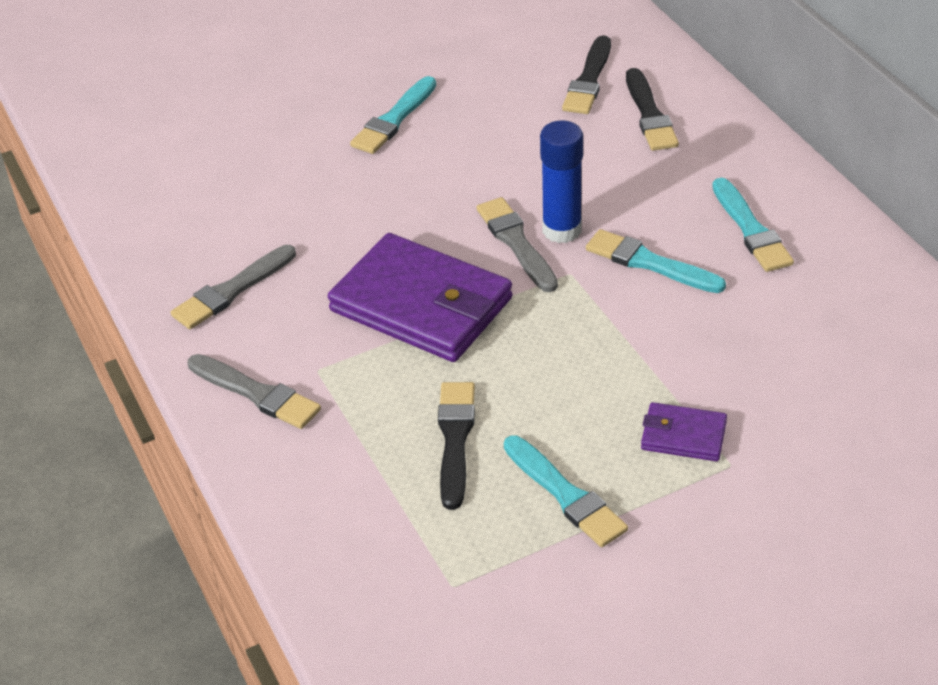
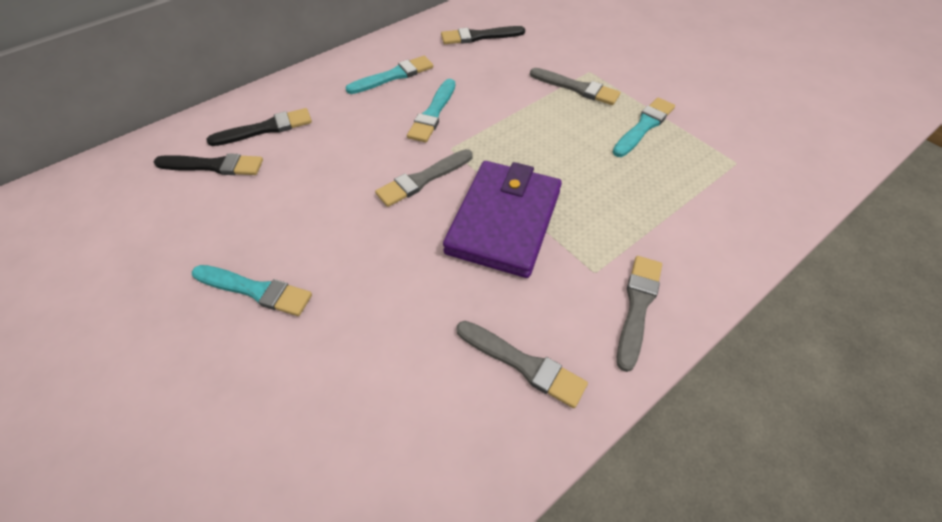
camera: 105 degrees left, 10 degrees up
black brush [438,382,475,510] -> black brush moved to [441,26,525,44]
blue glue stick [540,120,583,243] -> none
purple wallet [641,402,727,461] -> grey brush [530,68,621,105]

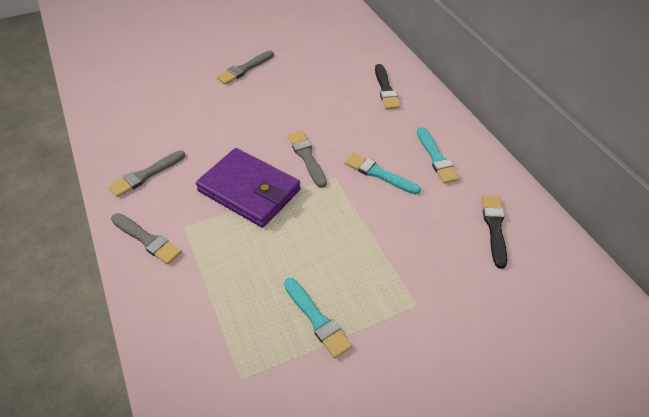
camera: 105 degrees right, 5 degrees down
black brush [154,153,263,175] -> none
turquoise brush [192,265,312,316] -> none
grey brush [530,68,621,105] -> grey brush moved to [217,50,274,85]

